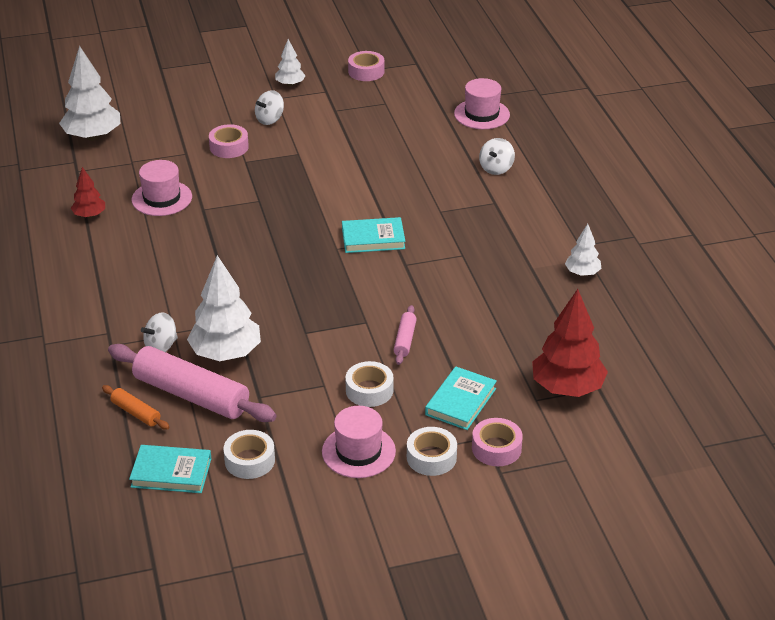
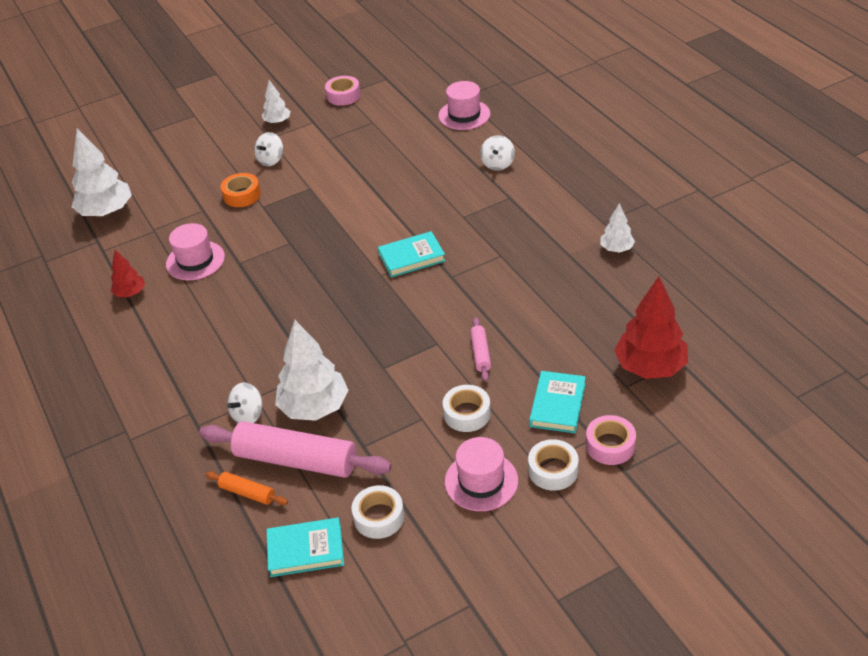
camera: 10 degrees left, 5 degrees up
pink tape [209,124,249,158] -> orange tape [221,173,261,207]

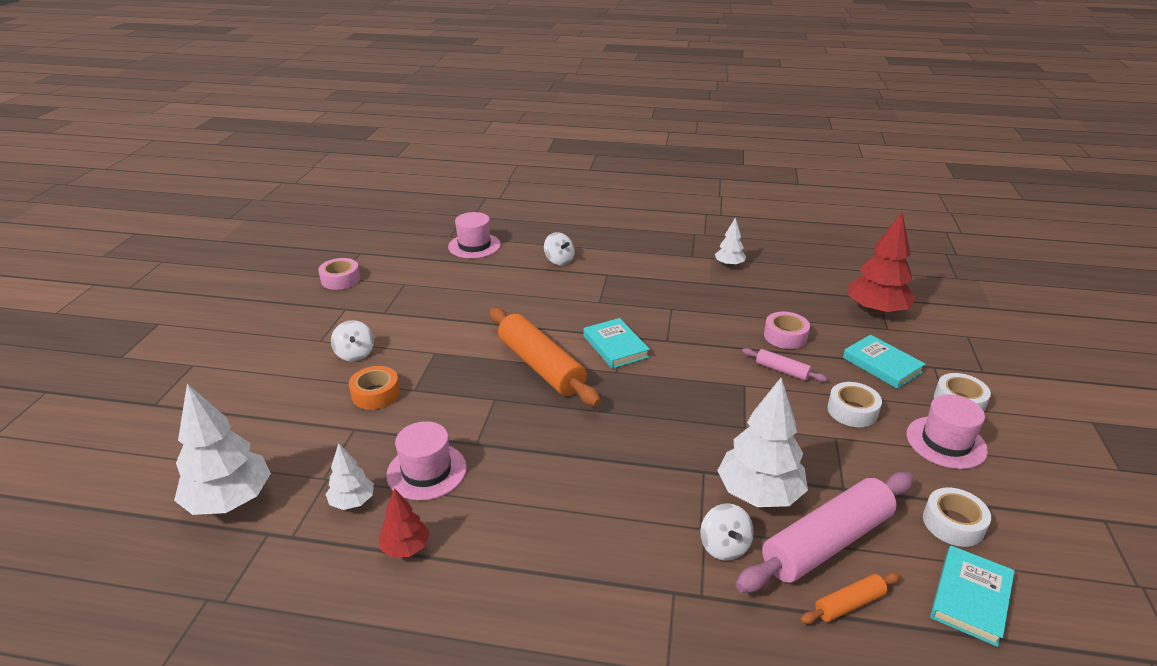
camera: 55 degrees left, 10 degrees down
white tree [262,80,291,124] -> white tree moved to [325,443,374,510]
turquoise book [378,231,445,278] -> turquoise book turned 45 degrees counterclockwise [584,318,650,369]
pink tape [586,415,636,465] -> pink tape moved to [764,312,810,349]
none -> orange rolling pin [490,308,601,406]

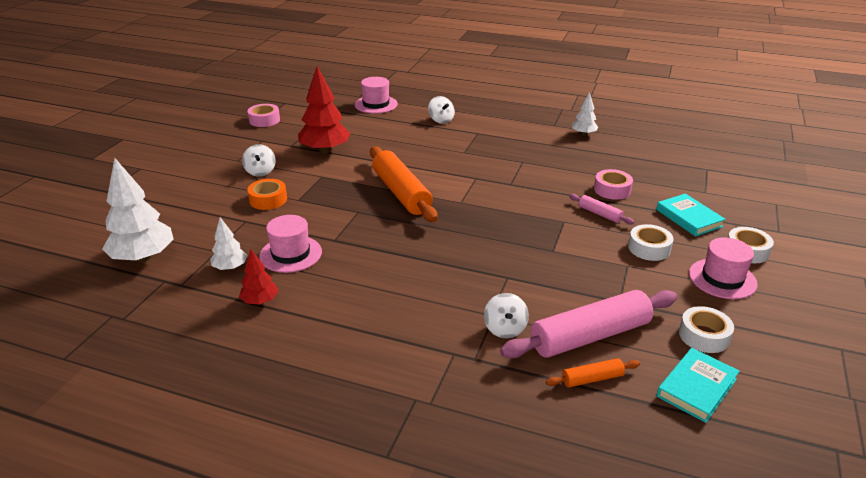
camera: 10 degrees right, 0 degrees up
turquoise book [584,318,650,369] -> none
white tree [717,378,808,507] -> none
red tree [848,212,916,315] -> red tree moved to [298,66,351,154]

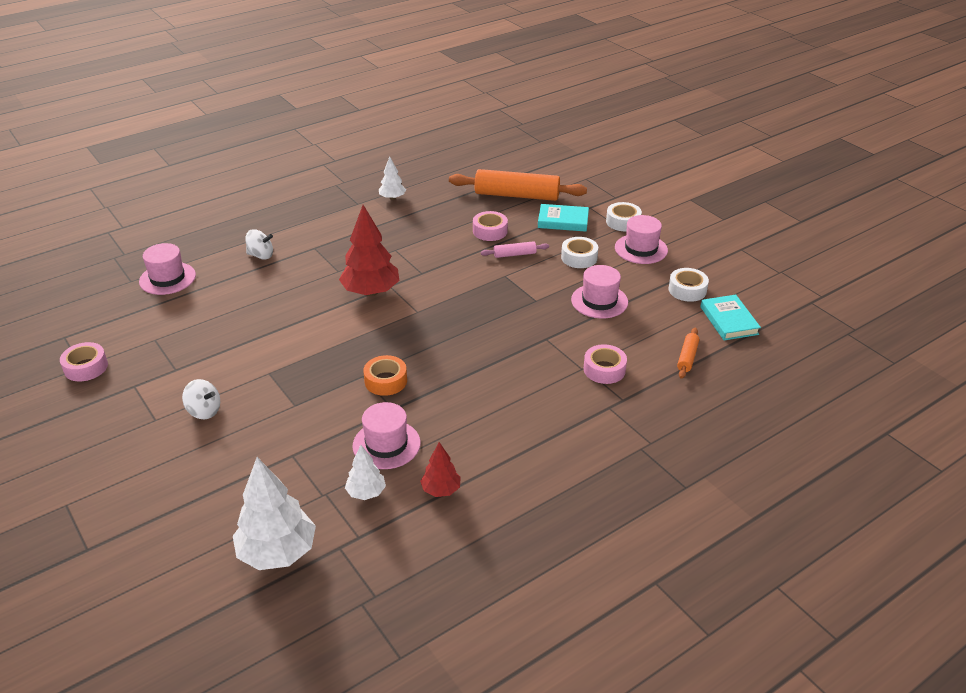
camera: 55 degrees left, 5 degrees up
orange tape [247,179,287,210] -> orange tape moved to [363,355,407,396]
red tree [298,66,351,154] -> red tree moved to [339,205,399,296]
orange rolling pin [370,146,438,222] -> orange rolling pin moved to [449,169,587,201]
white spinning top [484,293,529,338] -> pink tape [584,344,627,384]
pink rolling pin [500,290,677,358] -> none
none -> pink hat [571,265,628,318]

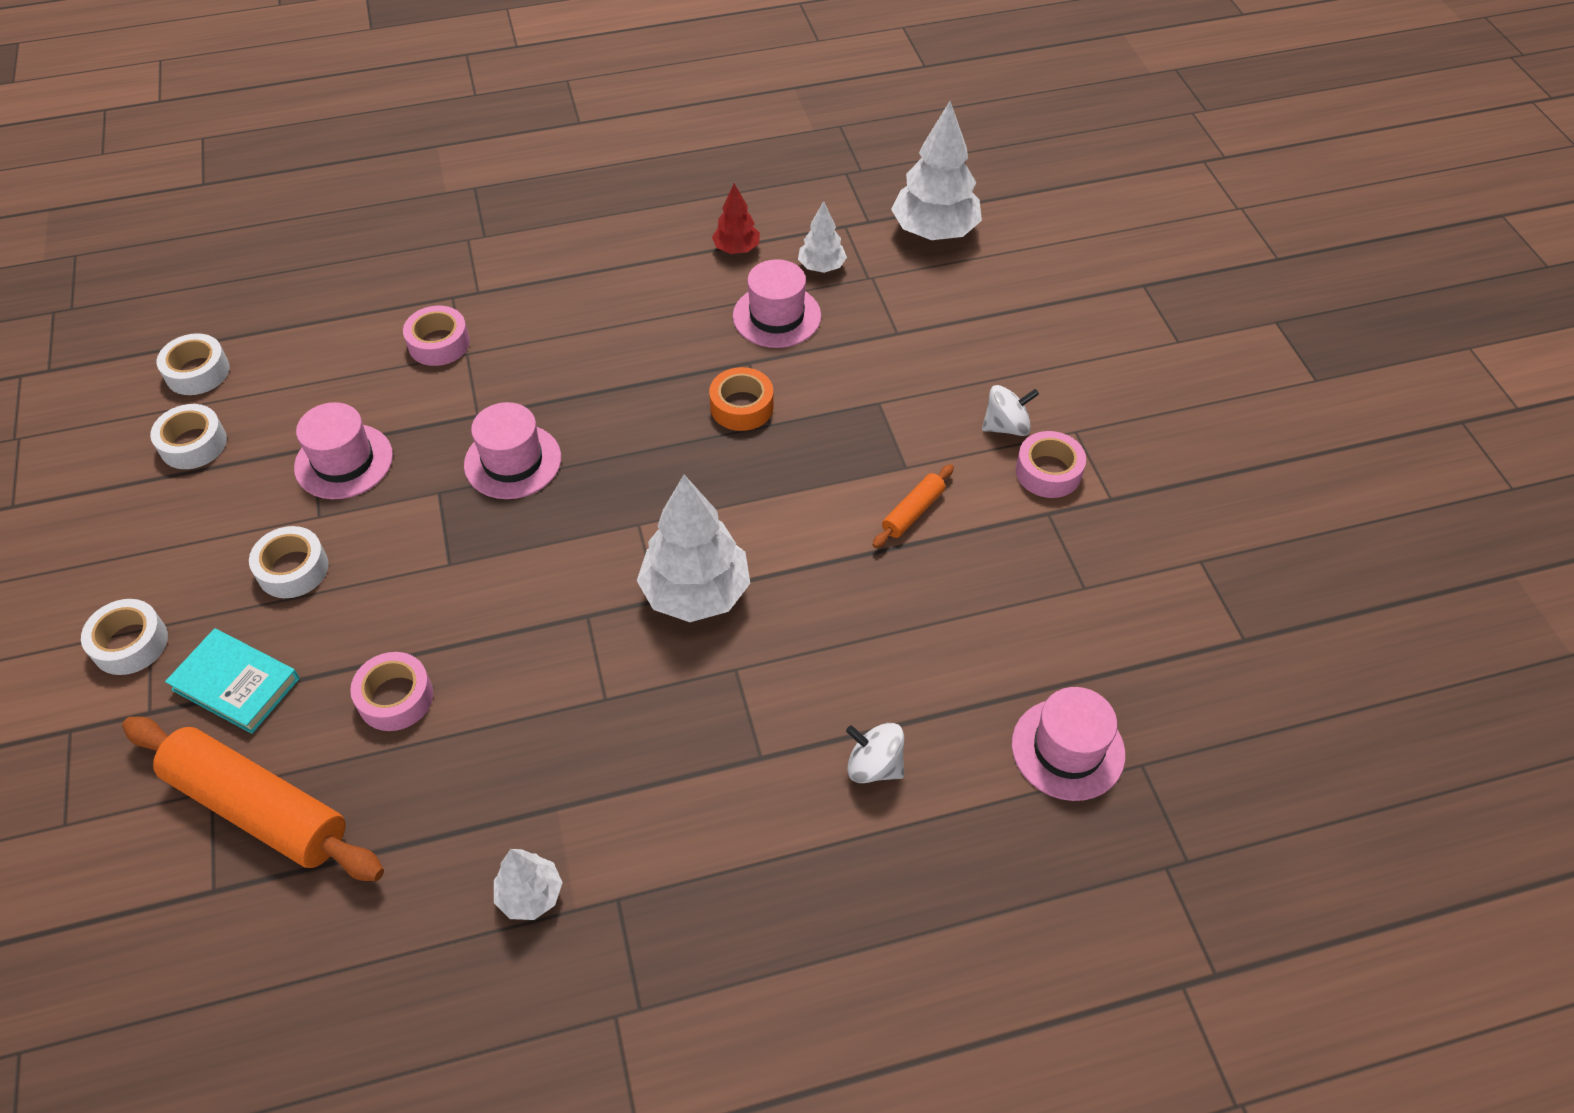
camera: 160 degrees left, 15 degrees up
pink tape [60,342,108,382] -> pink tape moved to [1016,431,1086,498]
white spinning top [182,379,220,419] -> white spinning top turned 120 degrees clockwise [982,385,1039,436]
red tree [339,205,399,296] -> white tree [637,475,750,622]
pink rolling pin [481,241,549,258] -> none
pink hat [615,215,668,264] -> pink hat moved to [464,402,561,499]
orange rolling pin [677,328,699,379] -> orange rolling pin moved to [872,464,954,548]
turquoise book [700,295,761,340] -> white tape [157,333,230,395]

